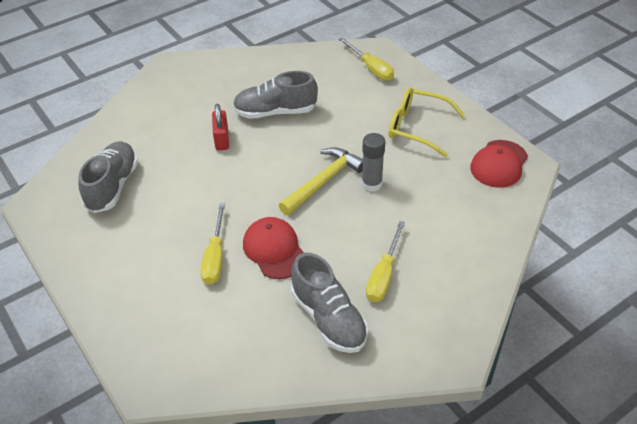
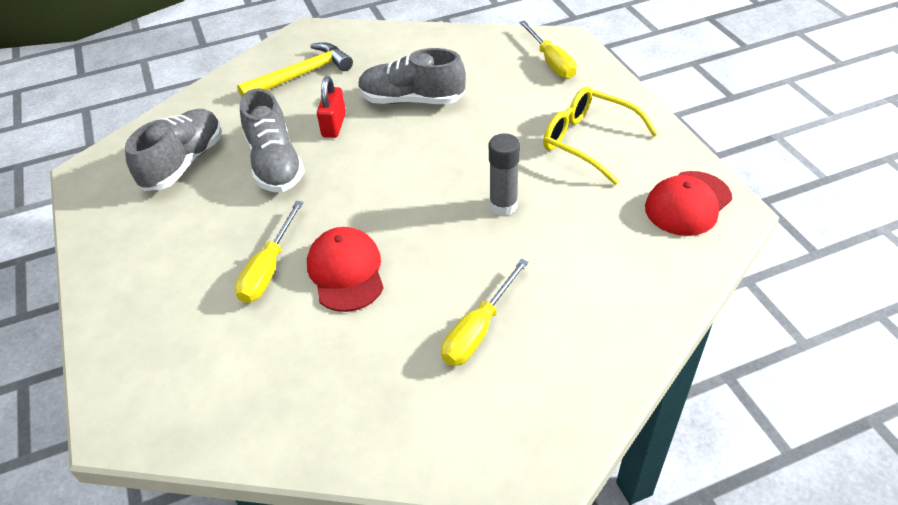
camera: 15 degrees right, 0 degrees up
yellow hammer [279,147,363,215] -> yellow hammer moved to [237,42,353,97]
grey shoe [291,253,368,353] -> grey shoe moved to [240,88,305,192]

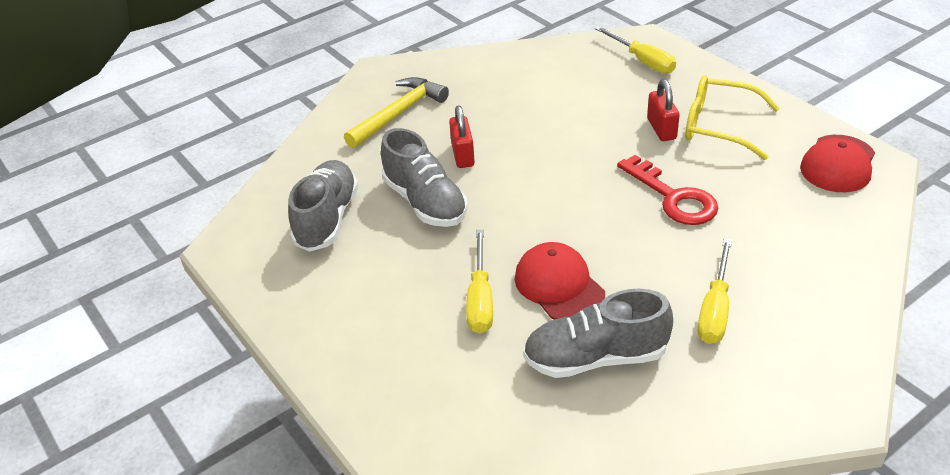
camera: 15 degrees left, 5 degrees down
grey shoe [358,48,466,104] -> grey shoe moved to [523,289,673,378]
grey glue stick [489,133,520,216] -> red key [617,155,718,225]
none -> red padlock [647,79,680,141]

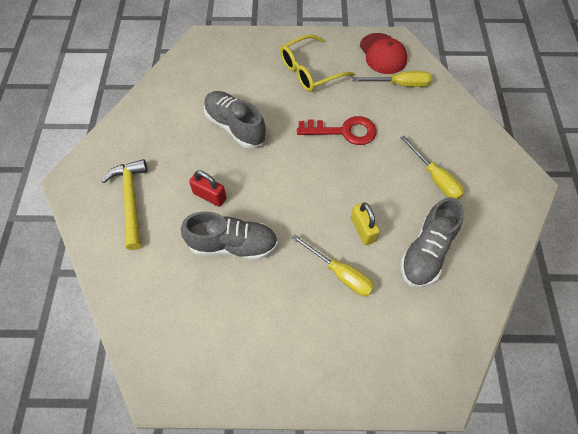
camera: 55 degrees left, 20 degrees up
grey shoe [288,160,358,252] -> grey shoe moved to [204,91,266,148]
red cap [515,242,605,319] -> yellow padlock [351,202,380,245]
yellow screwdriver [595,26,676,74] -> yellow screwdriver moved to [352,71,432,87]
red padlock [647,79,680,141] -> none

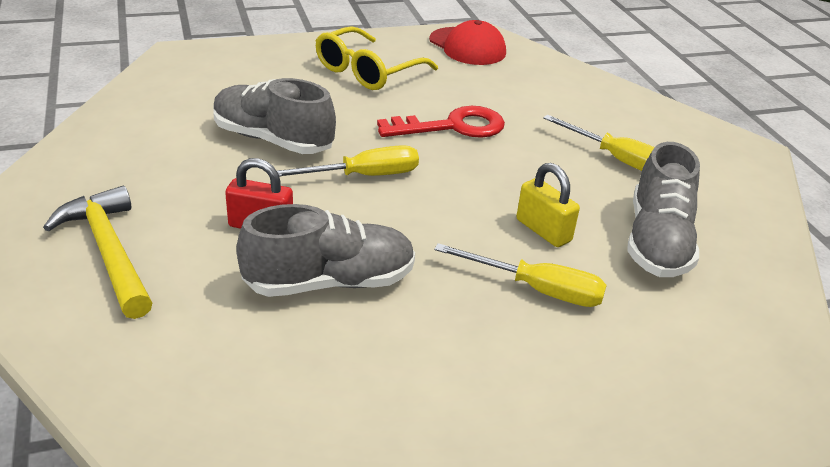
camera: 20 degrees left, 25 degrees down
yellow screwdriver [352,71,432,87] -> yellow screwdriver moved to [277,145,419,177]

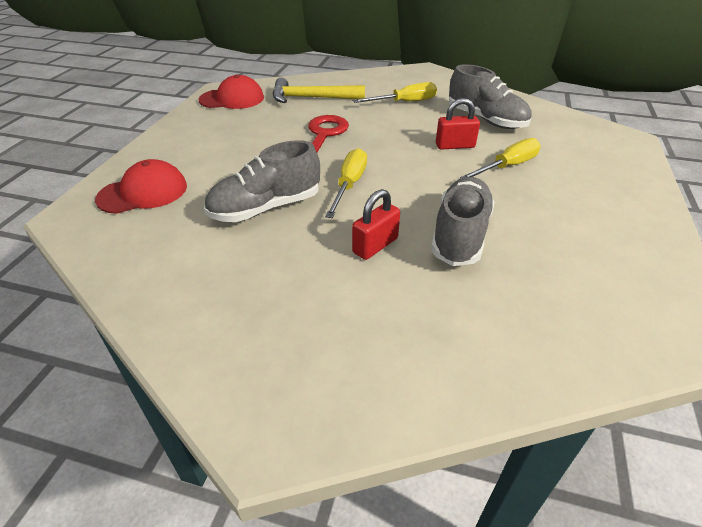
camera: 55 degrees left, 5 degrees up
yellow hammer [43,186,152,319] -> yellow hammer moved to [273,78,365,103]
yellow glasses [315,26,438,90] -> none
yellow padlock [517,163,580,247] -> red padlock [436,98,480,150]
none -> red cap [95,159,187,214]

